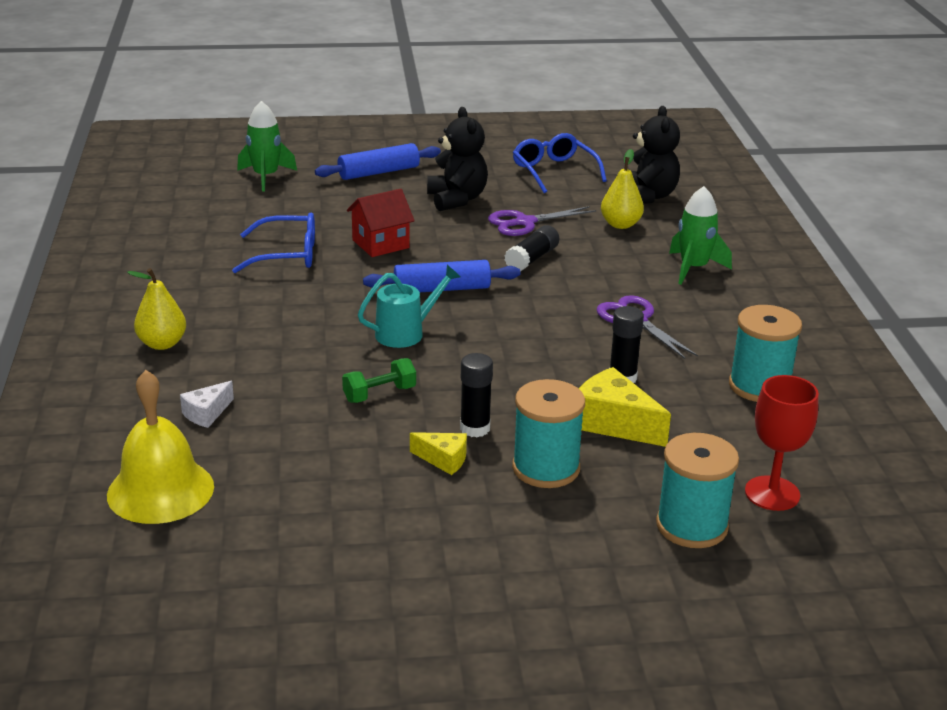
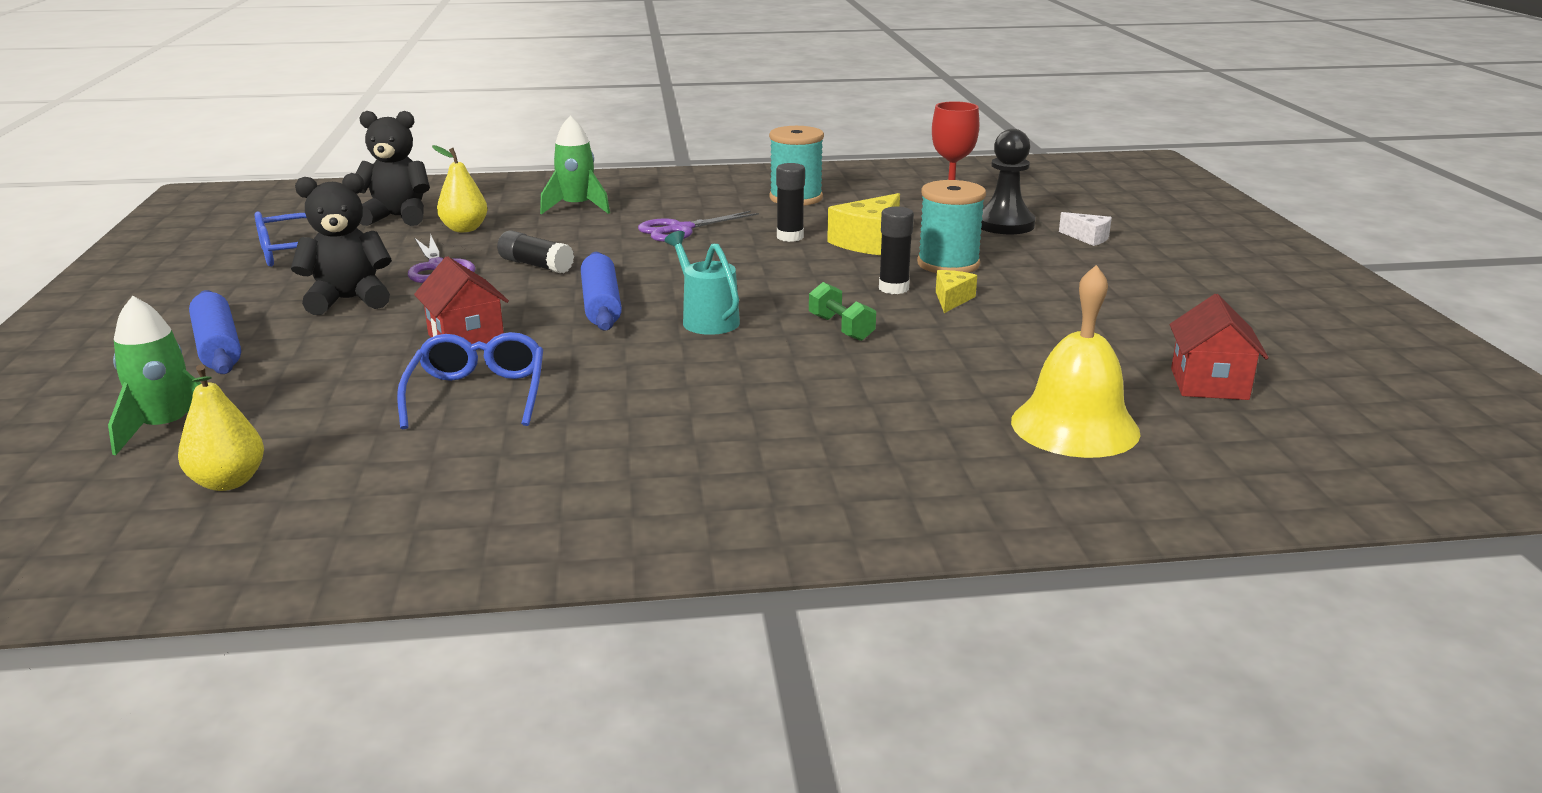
camera: 90 degrees left, 5 degrees down
yellow pear [127,268,186,350] -> yellow pear moved to [178,365,264,491]
white cheese [180,381,234,428] -> white cheese moved to [1059,212,1112,246]
turquoise spool [656,433,739,548] -> black pawn [981,129,1035,234]
none -> red house [1170,294,1269,400]

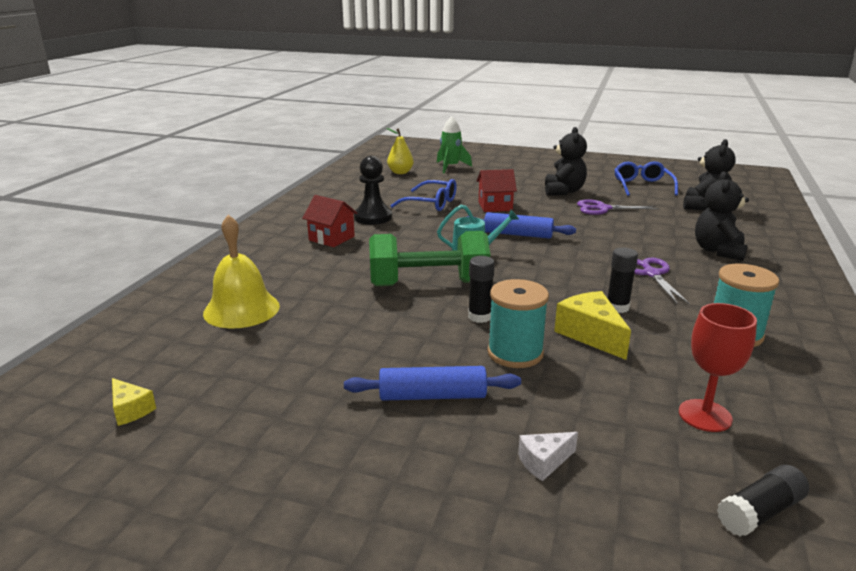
camera: 115 degrees right, 0 degrees up
blue rolling pin [189,290,241,374] -> blue rolling pin moved to [344,366,521,401]
yellow pear [432,145,487,232] -> none
black glue stick [497,230,574,273] -> black glue stick moved to [717,464,809,536]
green rocket [540,116,610,215] -> black teddy bear [695,171,749,261]
green dumbbell [809,282,876,341] -> green dumbbell [369,231,490,286], size x2.25
yellow cheese [936,270,977,313] -> yellow cheese moved to [112,378,156,426]
black pawn [981,129,1035,234] -> black pawn moved to [354,156,392,224]
red house [1170,294,1269,400] -> red house moved to [302,195,358,247]

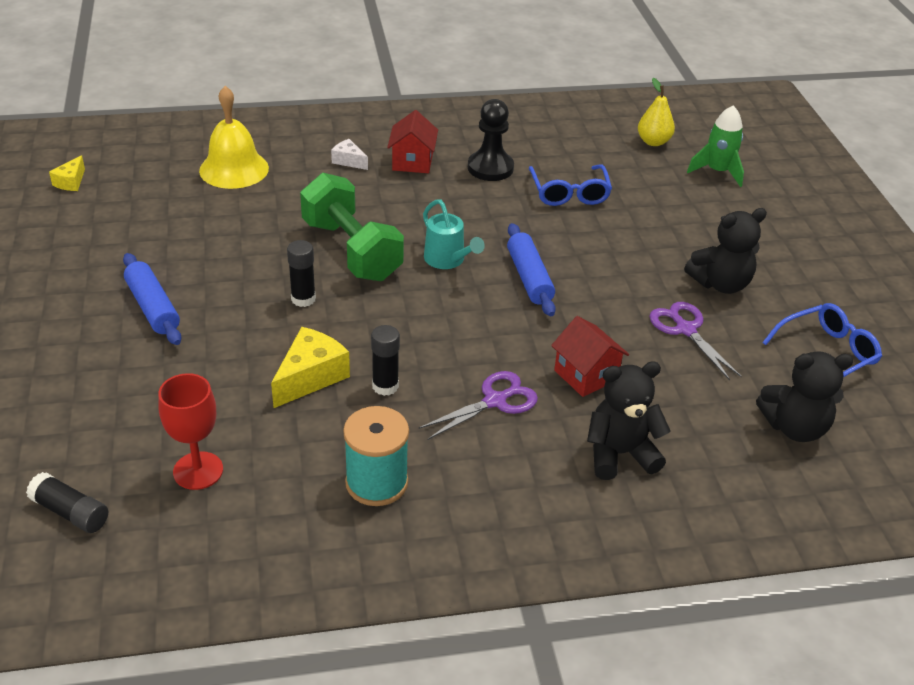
camera: 60 degrees right, 15 degrees up
red house [477,169,517,212] -> red house moved to [551,316,629,397]
turquoise spool [488,279,549,368] -> none
white cheese [518,432,578,481] -> white cheese moved to [331,139,368,170]

